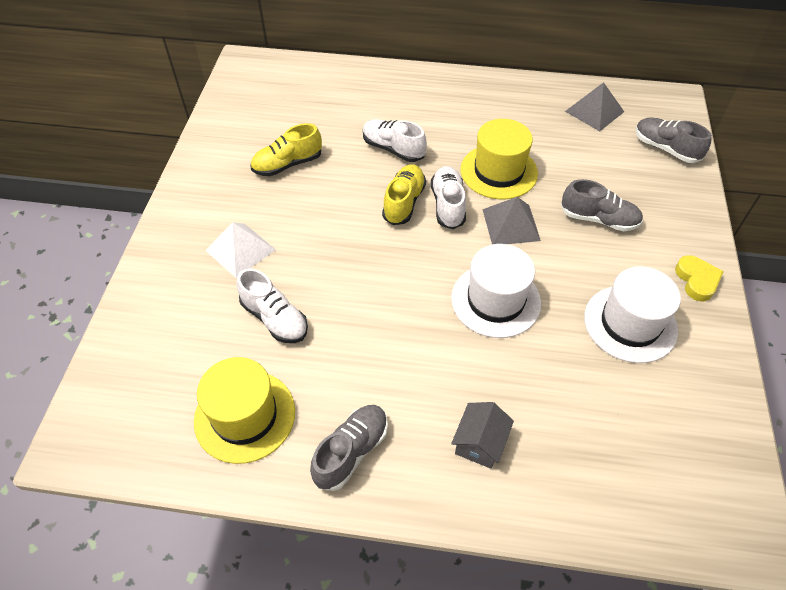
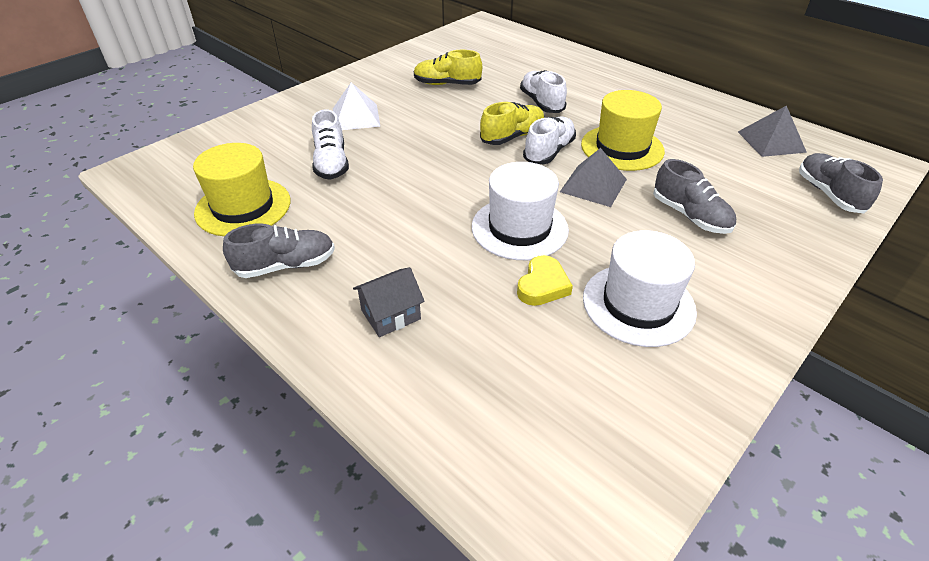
camera: 35 degrees right, 10 degrees down
yellow heart [675,255,724,301] -> yellow heart moved to [517,255,573,306]

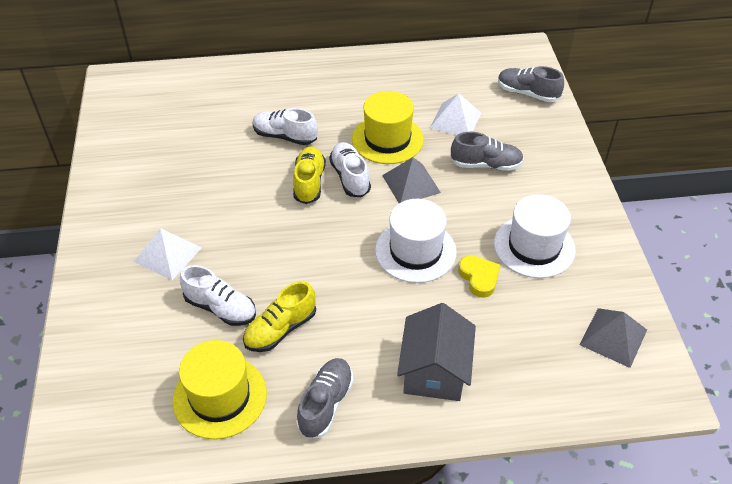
camera: 50 degrees left, 5 degrees up
grey house [353,267,425,337] -> grey house [397,303,476,401], size x1.64
yellow shoe [414,50,482,85] -> yellow shoe moved to [243,281,316,352]
grey pyramid [738,105,807,157] -> grey pyramid moved to [580,308,647,368]
none -> white pyramid [430,93,481,135]

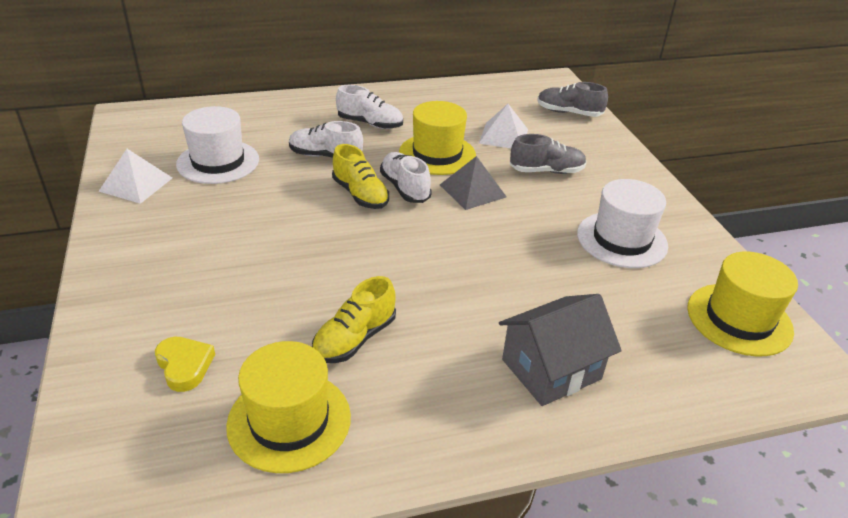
camera: 10 degrees left, 10 degrees down
white pyramid [134,228,202,280] -> white pyramid moved to [99,149,172,204]
white shoe [180,265,256,326] -> white shoe moved to [336,85,403,129]
yellow shoe [293,146,326,204] -> yellow shoe turned 150 degrees clockwise [332,144,389,209]
grey shoe [296,358,353,439] -> none
white hat [375,199,457,283] -> white hat moved to [176,106,259,184]
grey house [397,303,476,401] -> grey house turned 60 degrees clockwise [499,294,622,406]
yellow heart [458,255,500,298] -> yellow heart moved to [155,337,215,392]
grey pyramid [580,308,647,368] -> yellow hat [687,252,798,356]

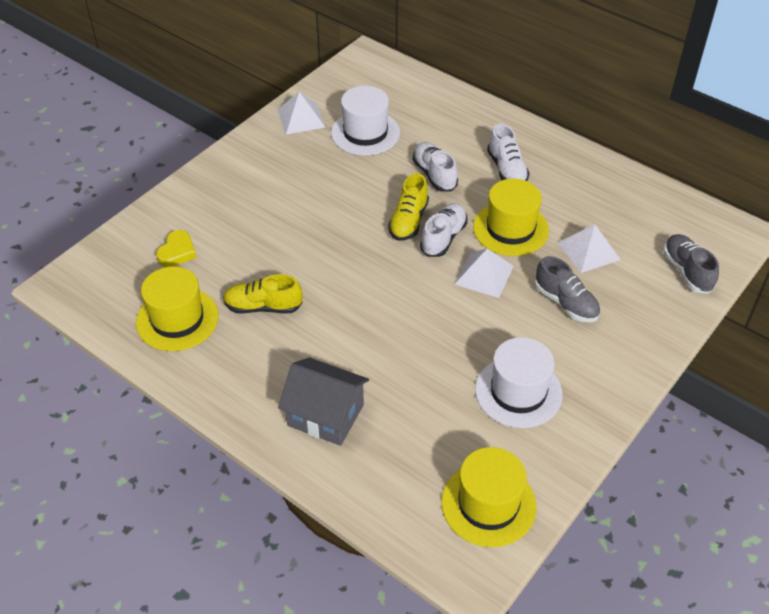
camera: 55 degrees right, 10 degrees up
grey pyramid [440,156,507,210] -> white pyramid [455,248,514,298]

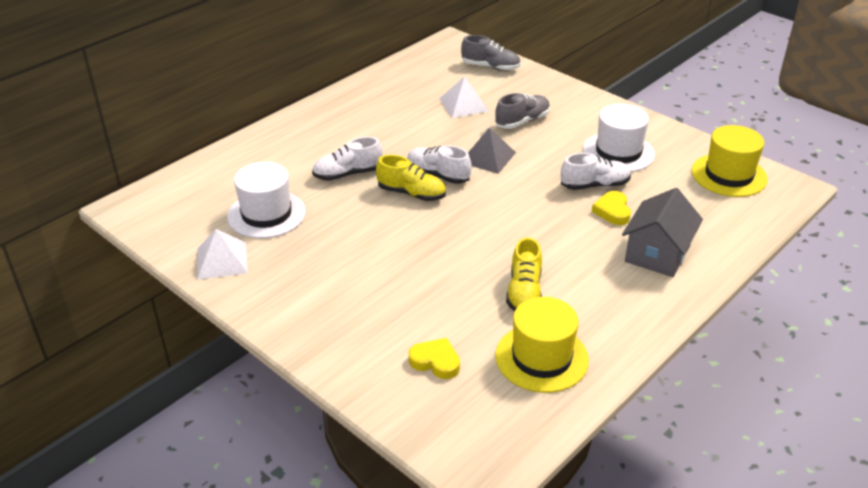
camera: 85 degrees left, 10 degrees down
white pyramid [455,248,514,298] -> grey pyramid [468,128,516,174]
yellow hat [473,179,549,256] -> none
white shoe [487,124,530,181] -> white shoe moved to [561,153,631,190]
grey shoe [663,234,719,294] -> grey shoe turned 150 degrees counterclockwise [461,35,521,71]
none -> yellow heart [592,191,631,225]

